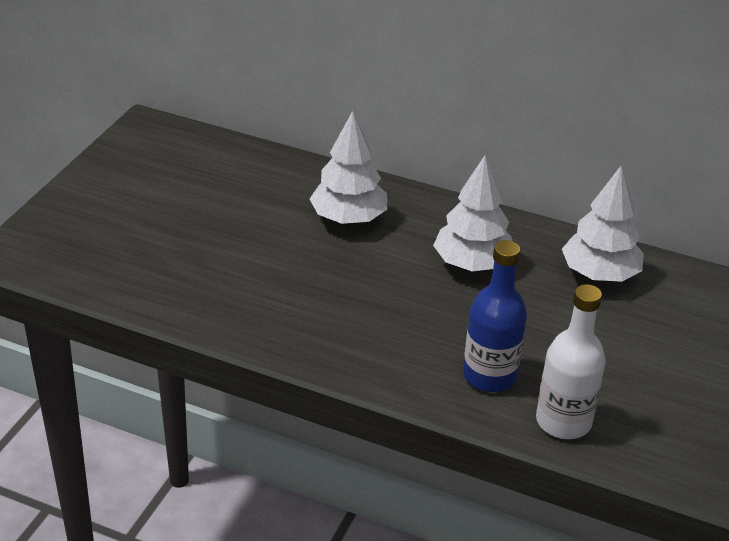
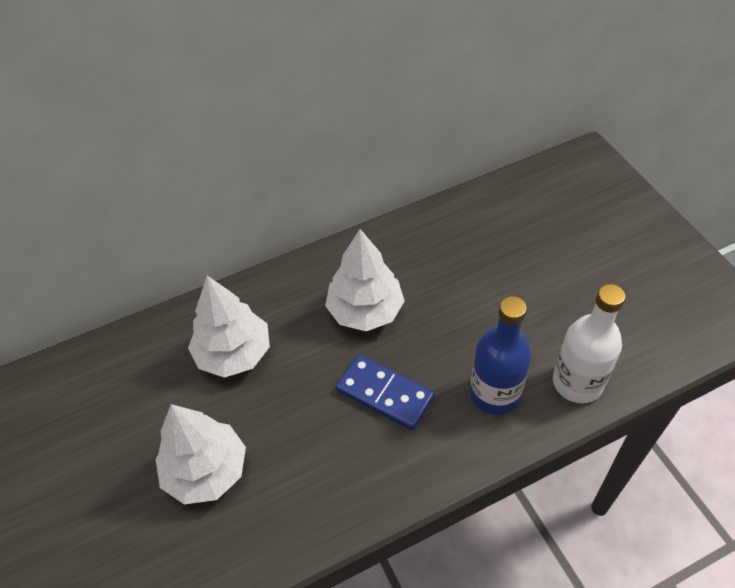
camera: 45 degrees left, 15 degrees up
white tree [562,166,644,282] -> white tree moved to [156,404,246,505]
none -> blue domino [336,354,435,430]

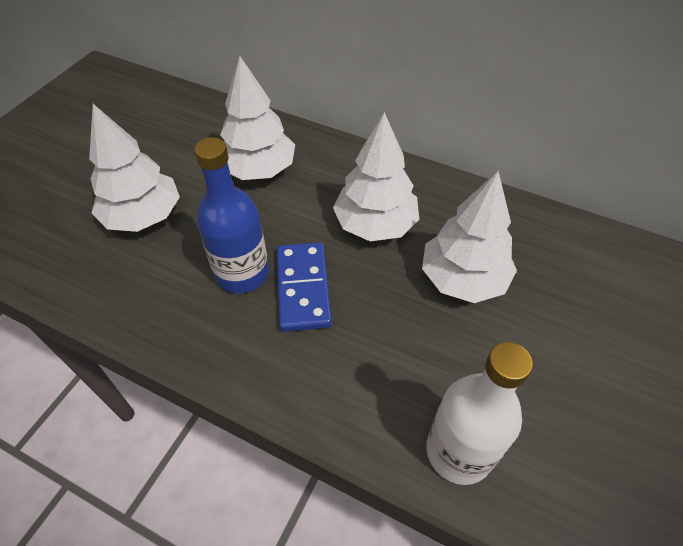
camera: 50 degrees right, 0 degrees up
blue bottle [470,296,532,415] -> blue bottle moved to [194,137,269,293]
none -> white tree [422,171,517,303]

